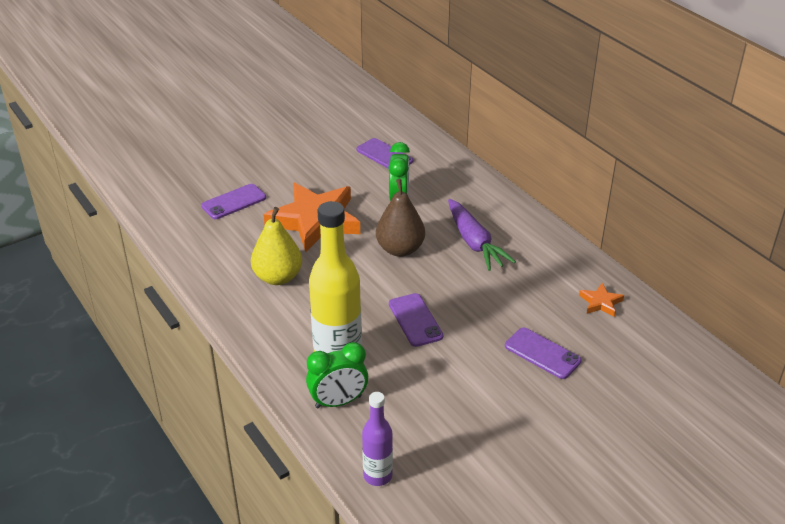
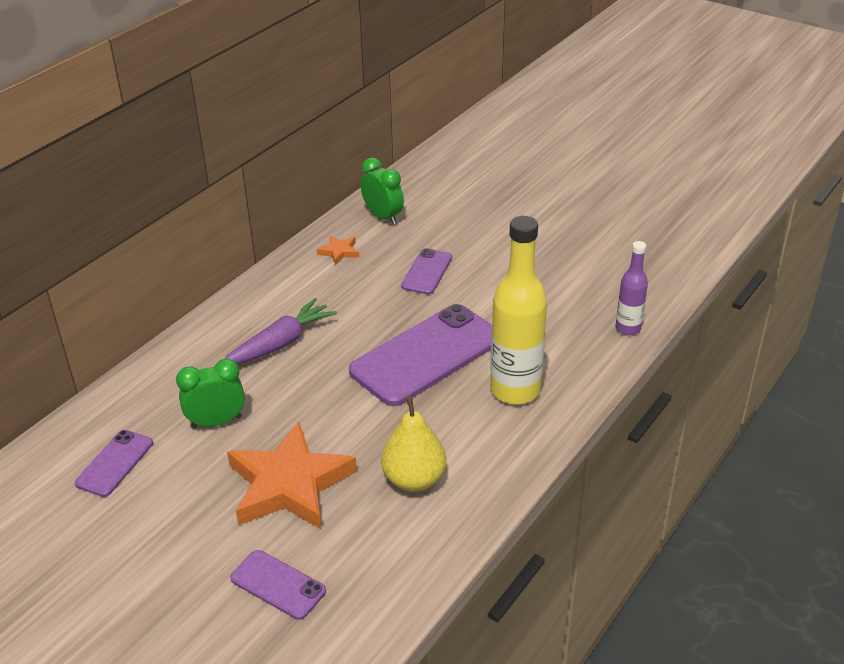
camera: 110 degrees left, 0 degrees up
green clock [306,342,368,409] -> green clock moved to [361,158,404,225]
brown pear [376,179,425,257] -> none
purple phone [389,293,443,347] -> purple phone [349,304,492,406], size x2.03

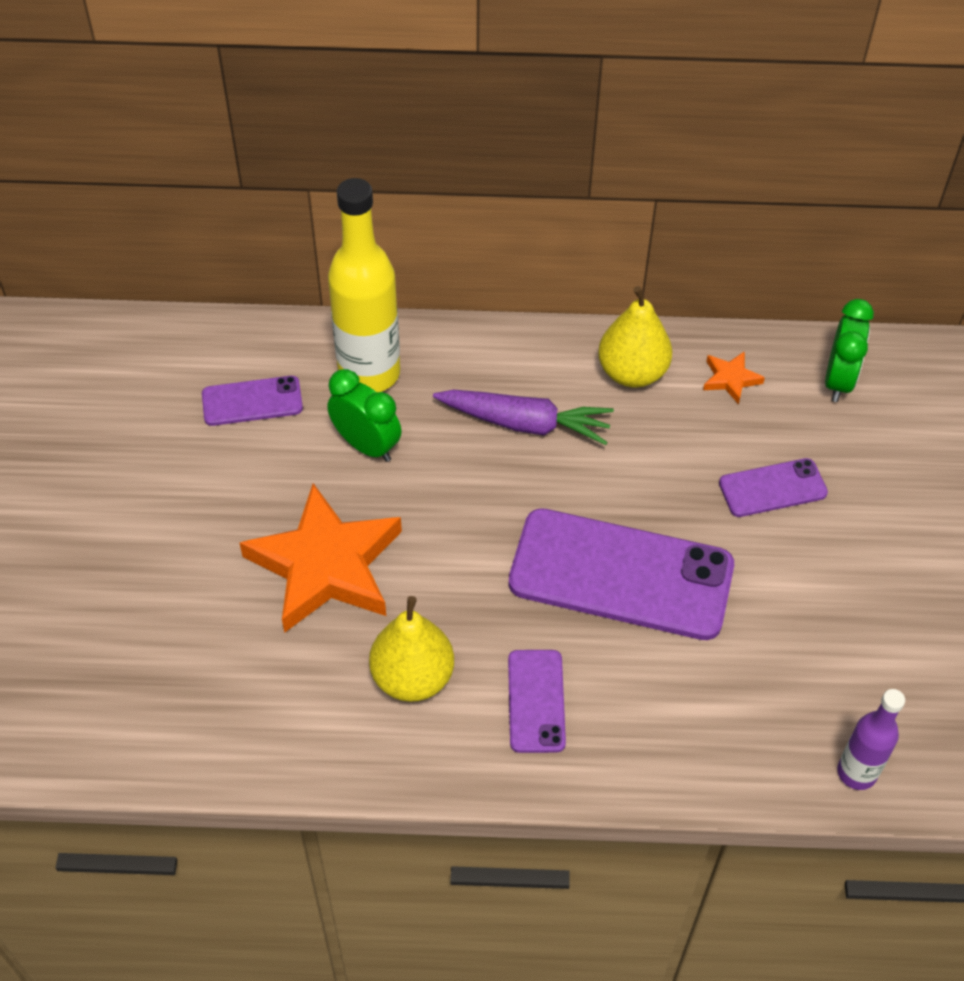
camera: 55 degrees right, 15 degrees up
purple phone [230,550,326,620] -> purple phone moved to [508,650,566,753]
yellow bottle [490,216,547,405] -> yellow bottle moved to [328,178,400,392]
none -> yellow pear [598,286,672,387]

